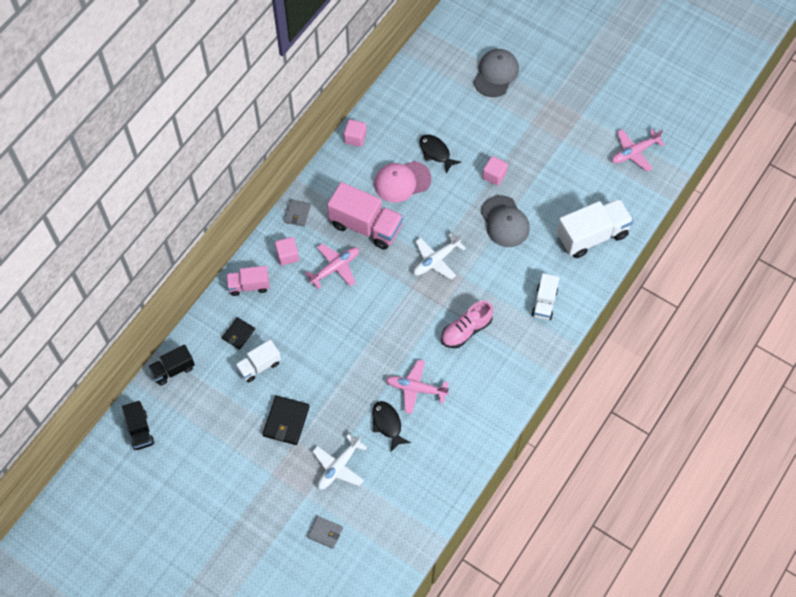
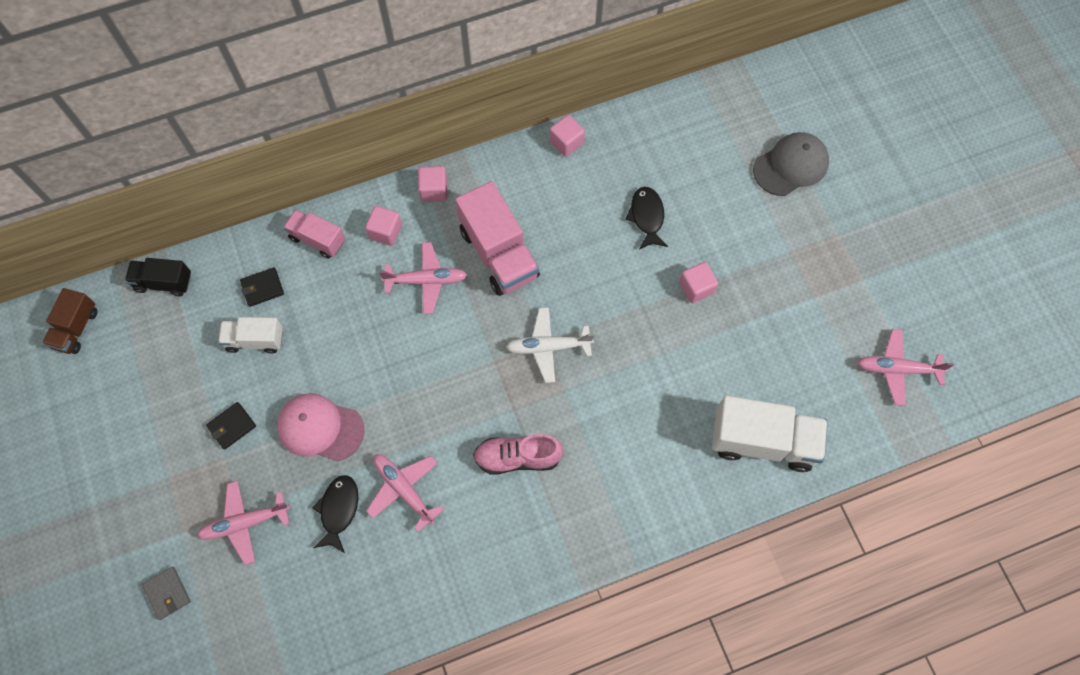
camera: 35 degrees right, 5 degrees up
black truck [122,401,154,450] -> brown truck [42,288,98,354]
black wallet [262,396,310,445] -> black wallet [206,402,256,450], size x0.64
grey wallet [284,199,311,227] -> pink cube [418,166,448,202]
white plane [312,434,367,490] -> pink plane [197,481,290,565]
pink cap [374,161,432,203] -> pink cap moved to [277,393,364,461]
grey cap [481,195,530,247] -> none
white truck [532,273,559,320] -> none

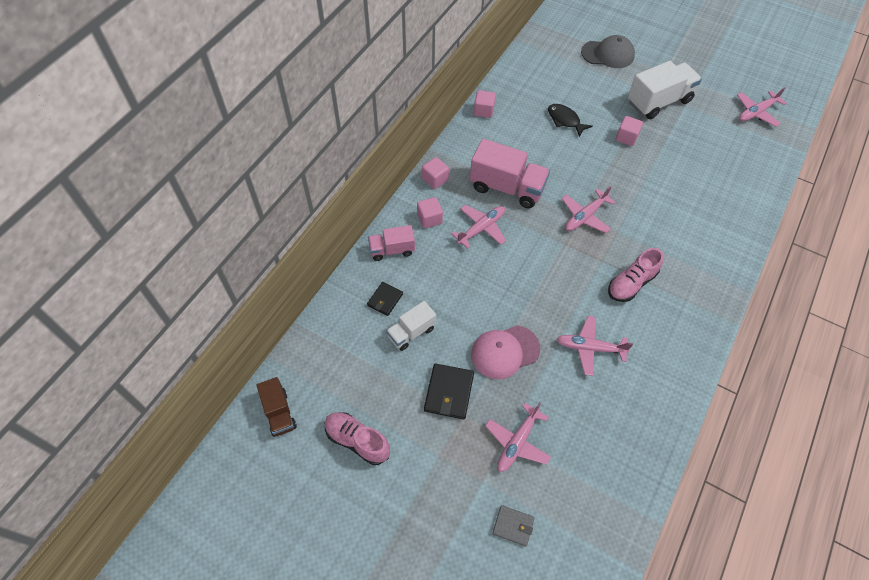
camera: 40 degrees left, 10 degrees down
black truck [125,258,191,296] -> none
black wallet [206,402,256,450] -> black wallet [424,363,474,420], size x1.57
black fish [313,475,358,553] -> none
white plane [506,307,594,383] -> pink plane [562,186,615,233]
white truck [712,396,828,472] -> white truck moved to [628,61,702,119]
grey cap [753,132,829,196] -> grey cap turned 75 degrees clockwise [581,35,635,68]
none -> pink shoe [325,412,390,465]

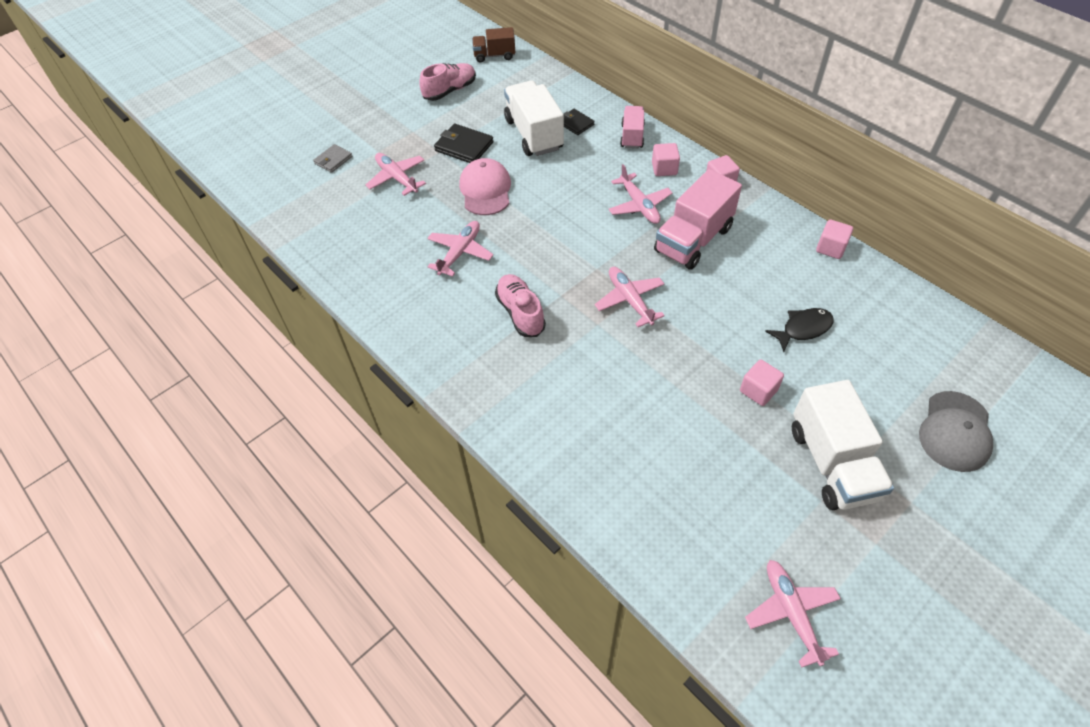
camera: 110 degrees right, 5 degrees down
white truck [386,301,436,351] -> white truck [504,81,564,156], size x1.74

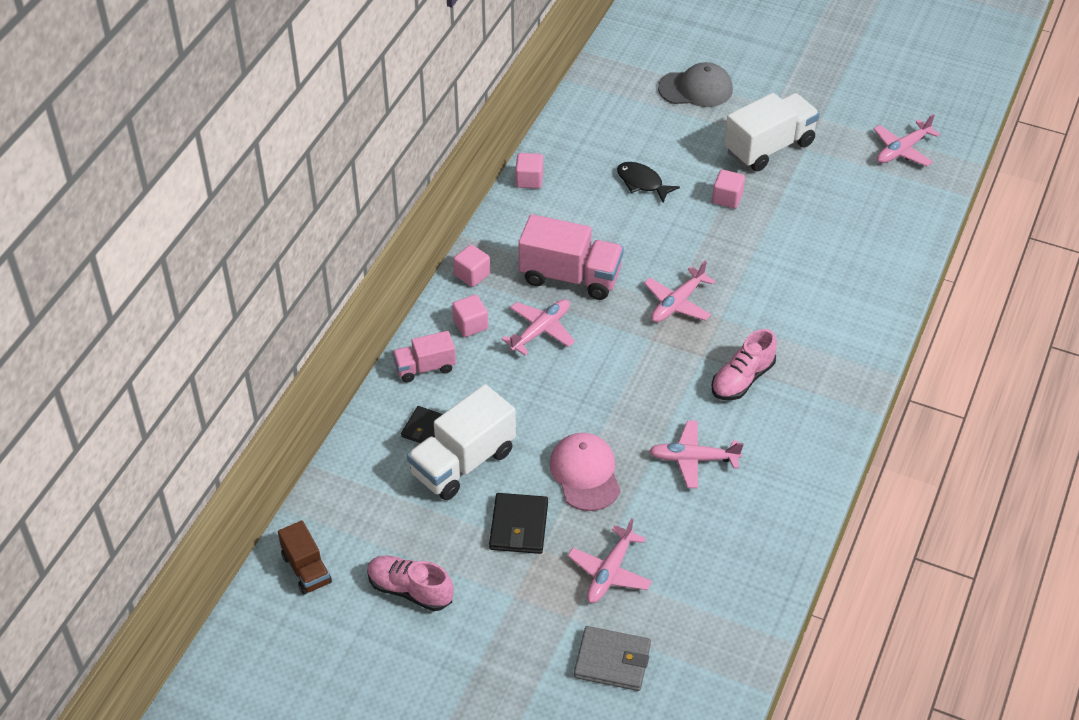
camera: 115 degrees left, 5 degrees down
grey wallet [313,144,352,173] -> grey wallet [574,626,651,691], size x1.57
pink cap [459,158,511,215] -> pink cap turned 105 degrees clockwise [549,433,621,511]

